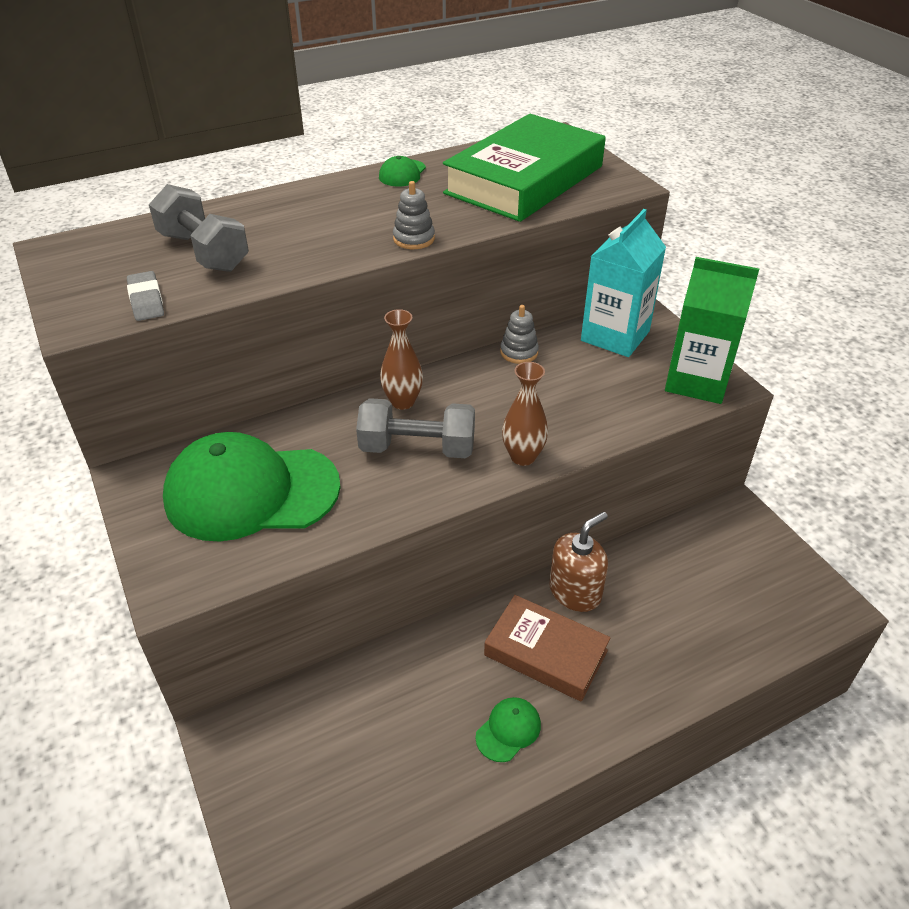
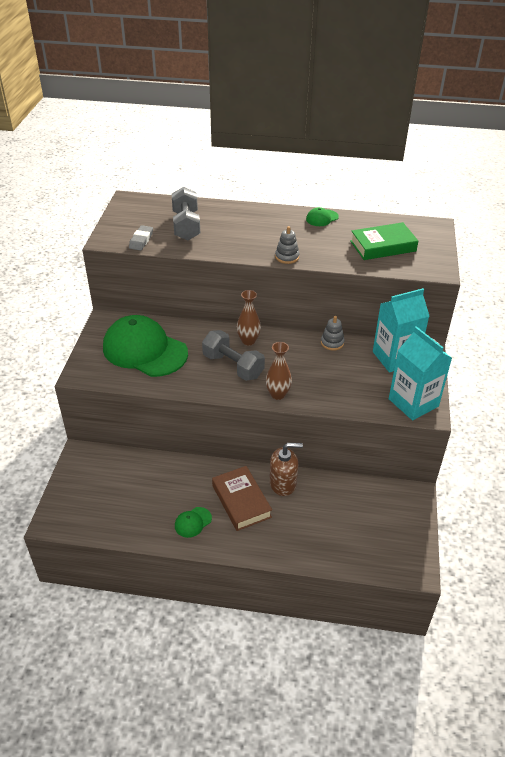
camera: 35 degrees right, 0 degrees up
green book [443,114,606,222] -> green book [350,222,418,260], size x0.62
green cap [475,697,541,762] -> green cap turned 150 degrees clockwise [175,507,212,538]
green carton [665,257,759,404] -> turquoise carton [389,326,452,420]

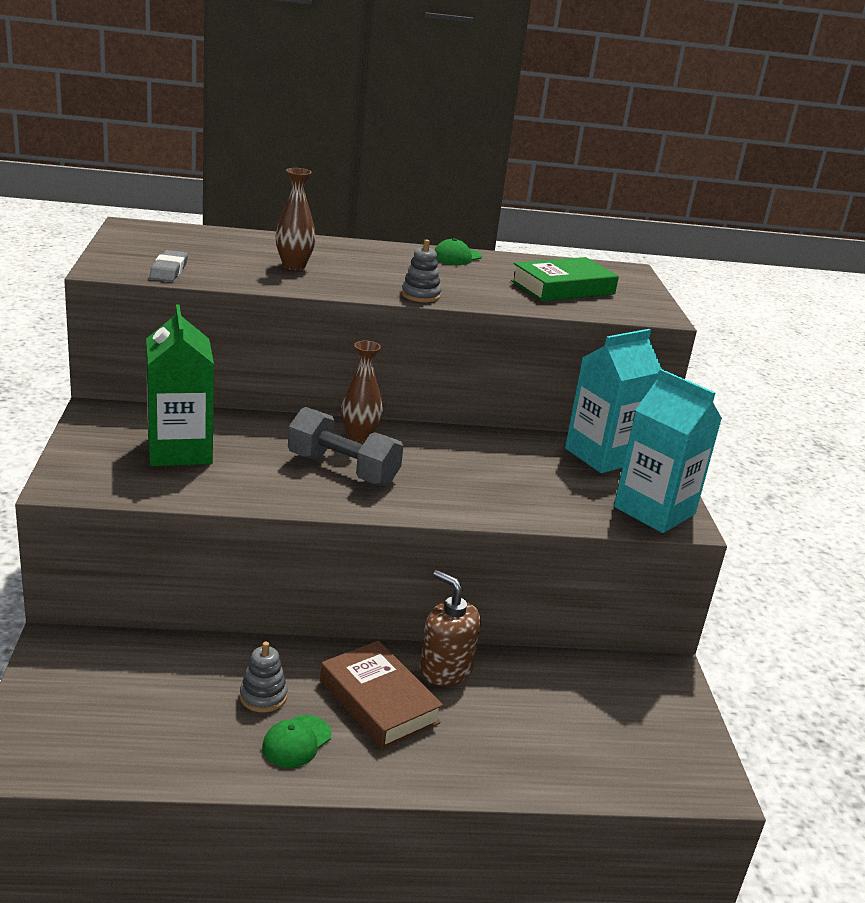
camera: 15 degrees left, 15 degrees down
green cap [103,315,188,377] -> green carton [146,305,214,466]
grey dumbbell [171,187,200,240] -> none
brown vase [266,342,292,400] -> brown vase moved to [276,168,316,270]
brown soap dispenser [269,443,303,496] -> brown soap dispenser turned 120 degrees counterclockwise [419,570,481,686]
grey stacking toy [321,316,345,351] -> grey stacking toy moved to [240,642,287,713]

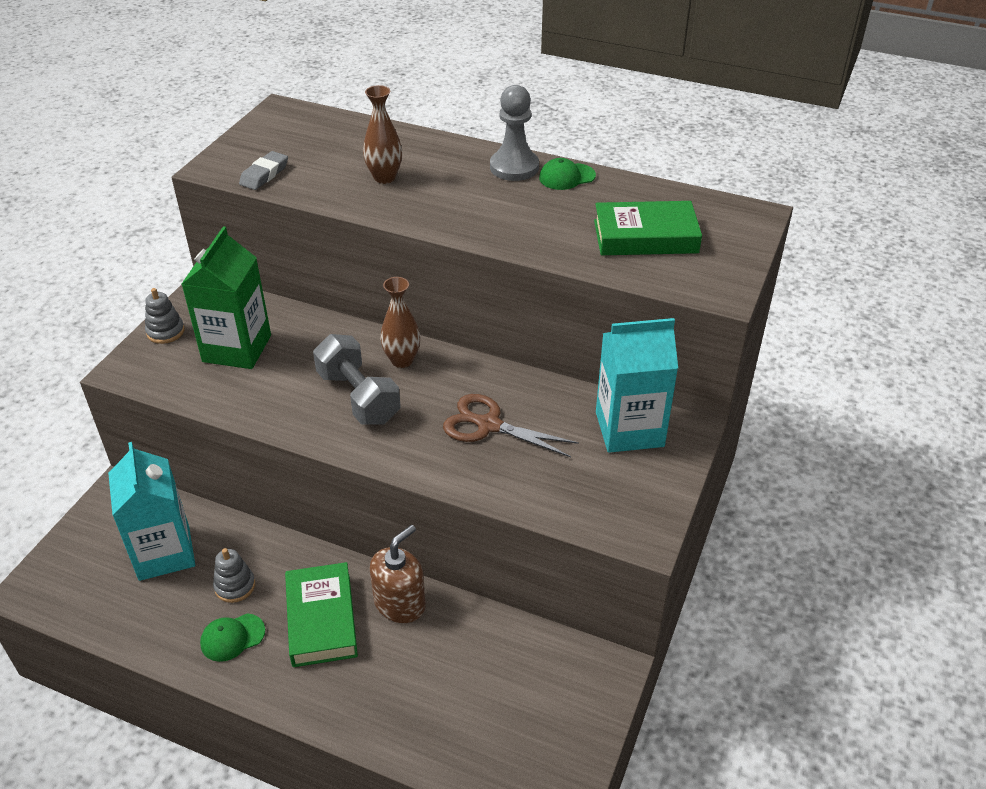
camera: 30 degrees right, 15 degrees up
brown book [320,640,443,749] -> green book [285,562,358,667]
grey stacking toy [401,239,441,302] -> grey stacking toy moved to [145,288,184,344]
brown soap dispenser [419,570,481,686] -> brown soap dispenser turned 60 degrees clockwise [370,525,426,623]
turquoise carton [614,369,722,533] -> turquoise carton moved to [108,442,195,581]
none -> brown scissors [443,394,579,457]
none -> grey pawn [490,85,539,181]

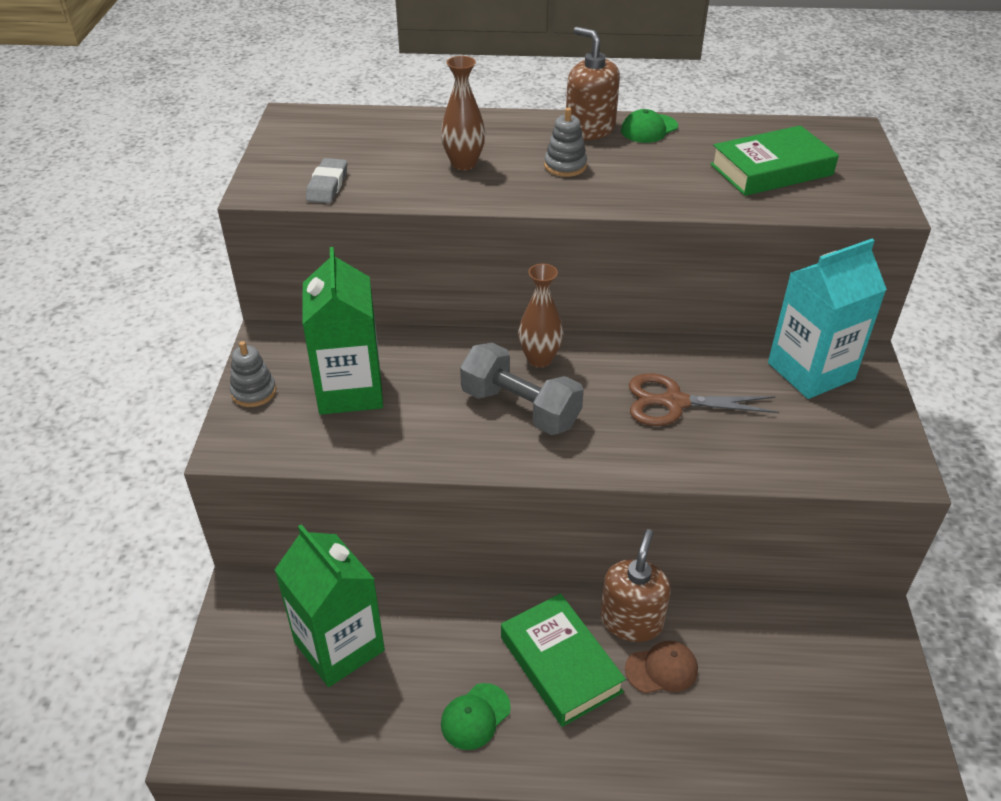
camera: 20 degrees left, 0 degrees up
turquoise carton [108,442,195,581] -> green carton [275,524,385,687]
grey stacking toy [213,548,255,603] -> grey stacking toy moved to [544,108,587,177]
grey pawn [490,85,539,181] -> brown soap dispenser [566,27,620,140]
none -> brown cap [625,641,698,693]

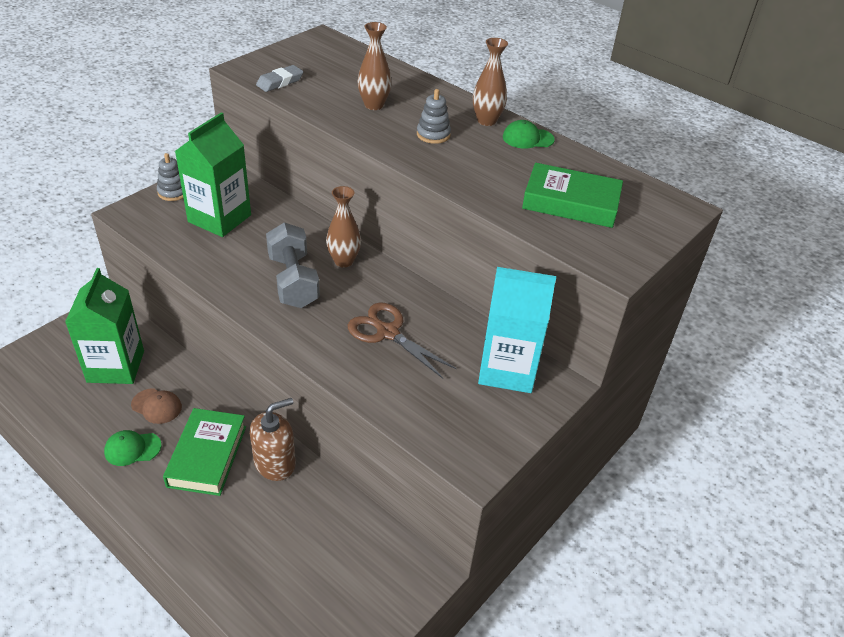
camera: 35 degrees right, 0 degrees up
brown soap dispenser [566,27,620,140] -> brown vase [473,38,508,126]
brown cap [625,641,698,693] -> brown cap moved to [131,388,182,424]

